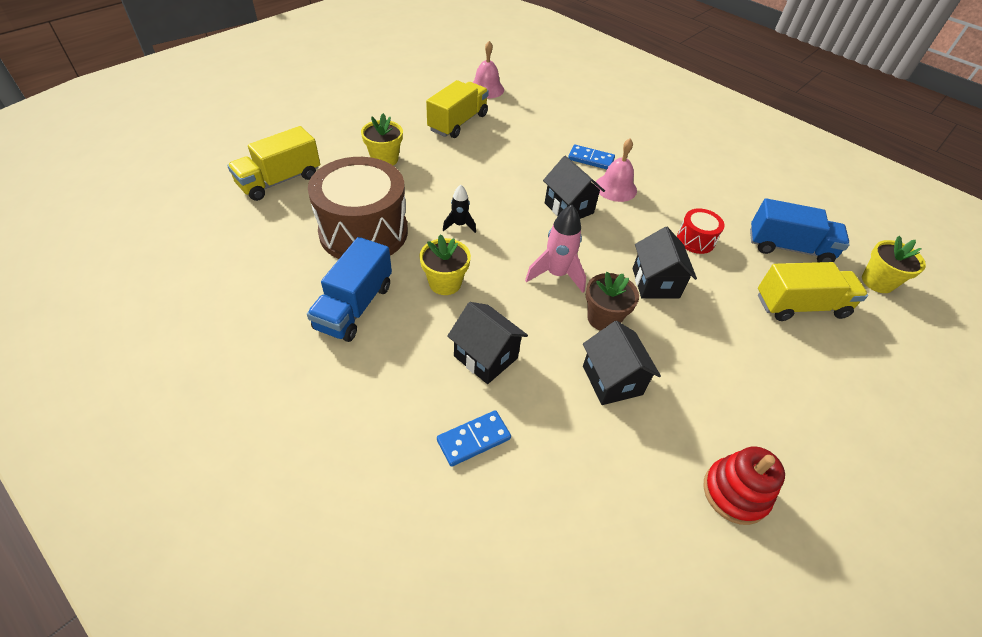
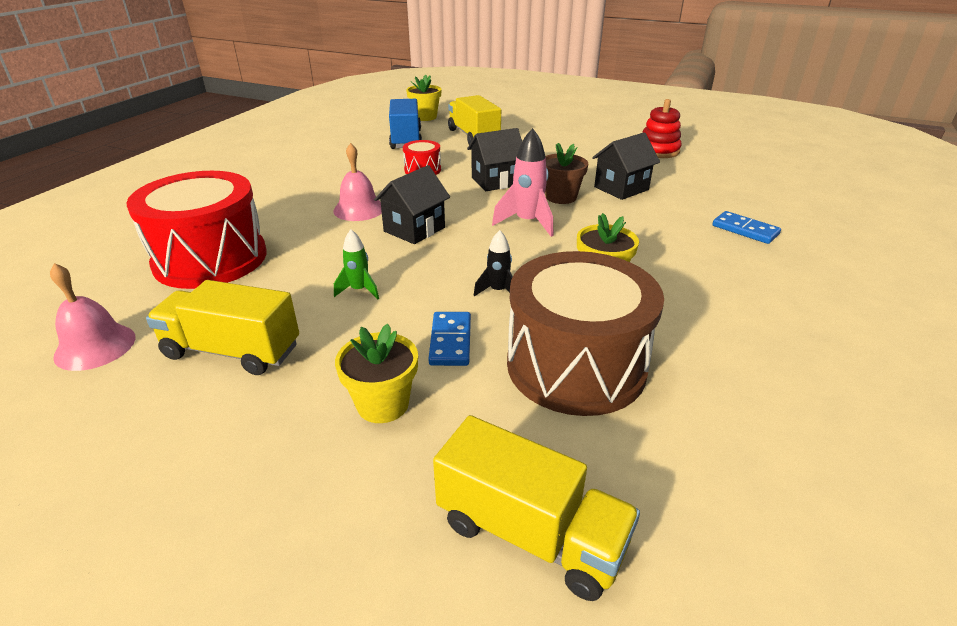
camera: 105 degrees left, 15 degrees down
blue truck [307,237,392,342] -> none
black house [447,302,528,384] -> none
blue domino [568,145,615,169] -> blue domino moved to [428,312,471,366]
none -> red drum [126,171,267,289]
none -> green rocket [334,230,379,300]

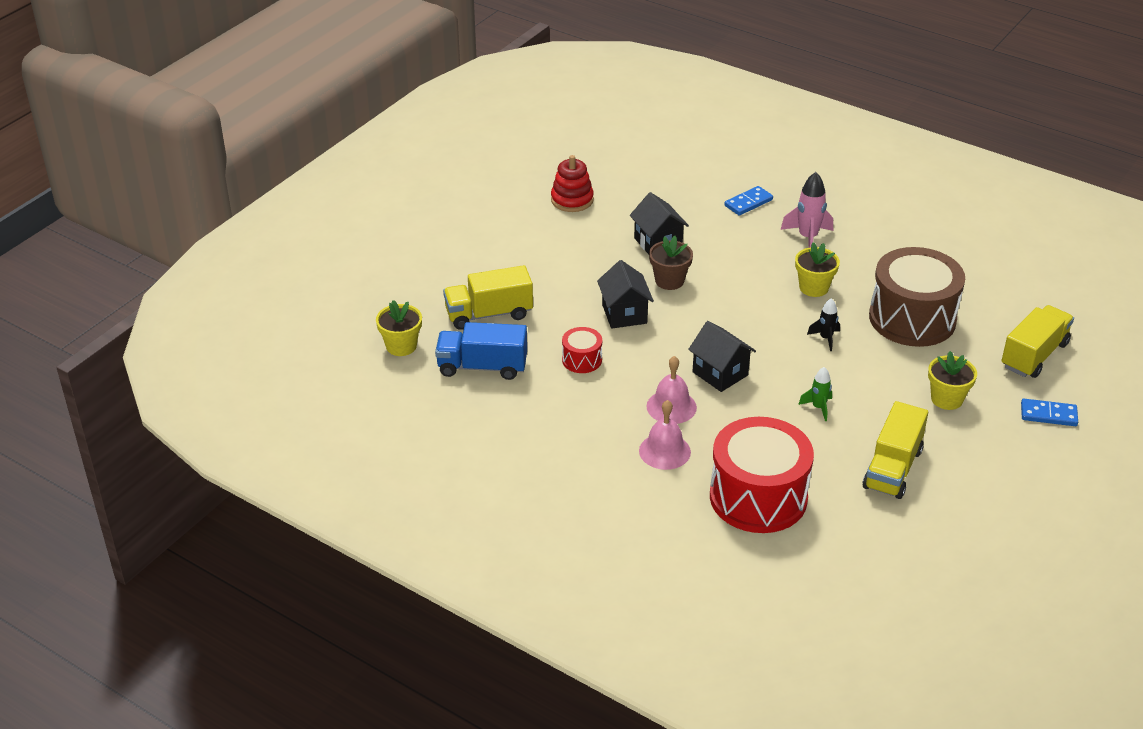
camera: 80 degrees left, 5 degrees up
pink bell [50,263,135,371] -> pink bell moved to [639,400,691,470]
blue domino [428,312,471,366] -> blue domino moved to [1021,399,1078,426]
pink rocket [492,128,554,237] -> pink rocket moved to [781,172,833,248]

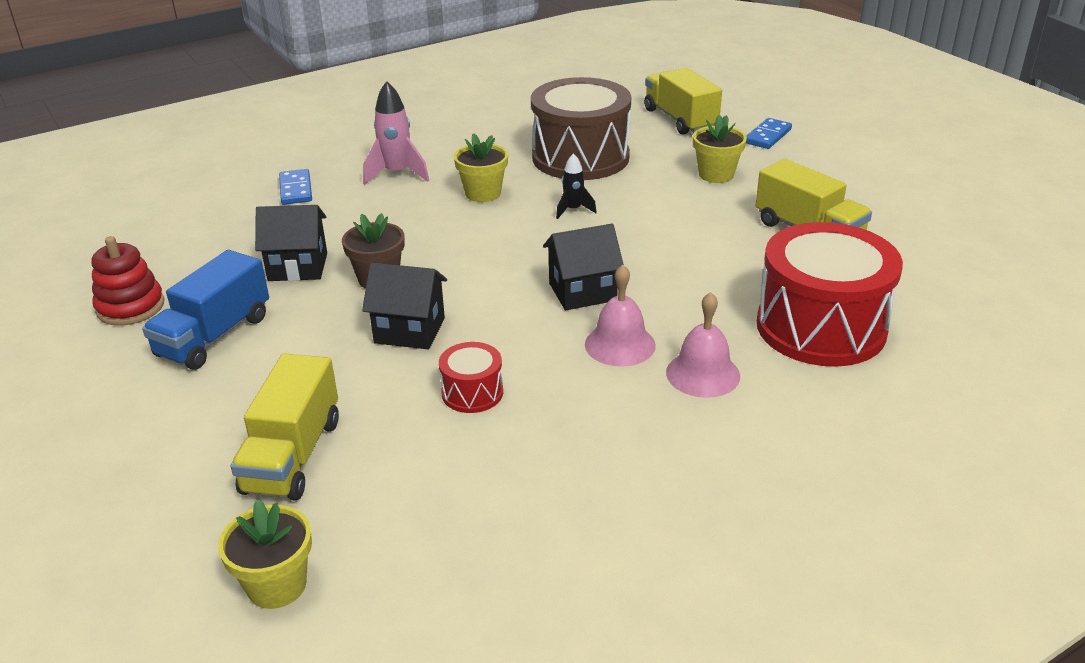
camera: 65 degrees left, 5 degrees down
blue truck [435,322,527,380] -> blue truck moved to [142,250,269,370]
green rocket [798,367,832,421] -> none

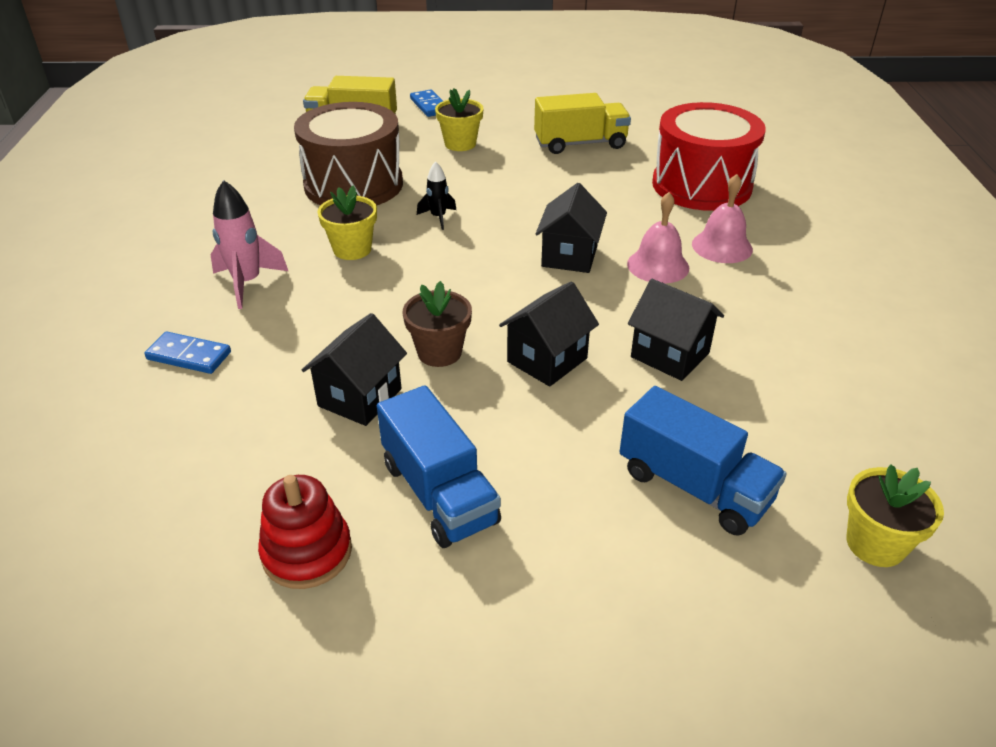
camera: 60 degrees left, 5 degrees up
yellow truck [231,353,339,501] -> blue truck [620,386,787,536]
red drum [439,342,503,413] -> black house [628,279,724,381]

